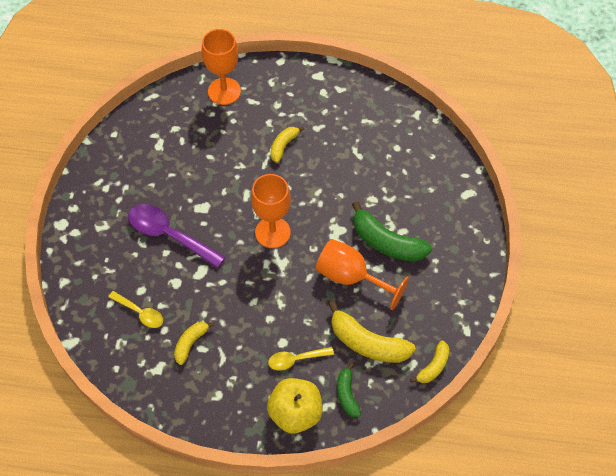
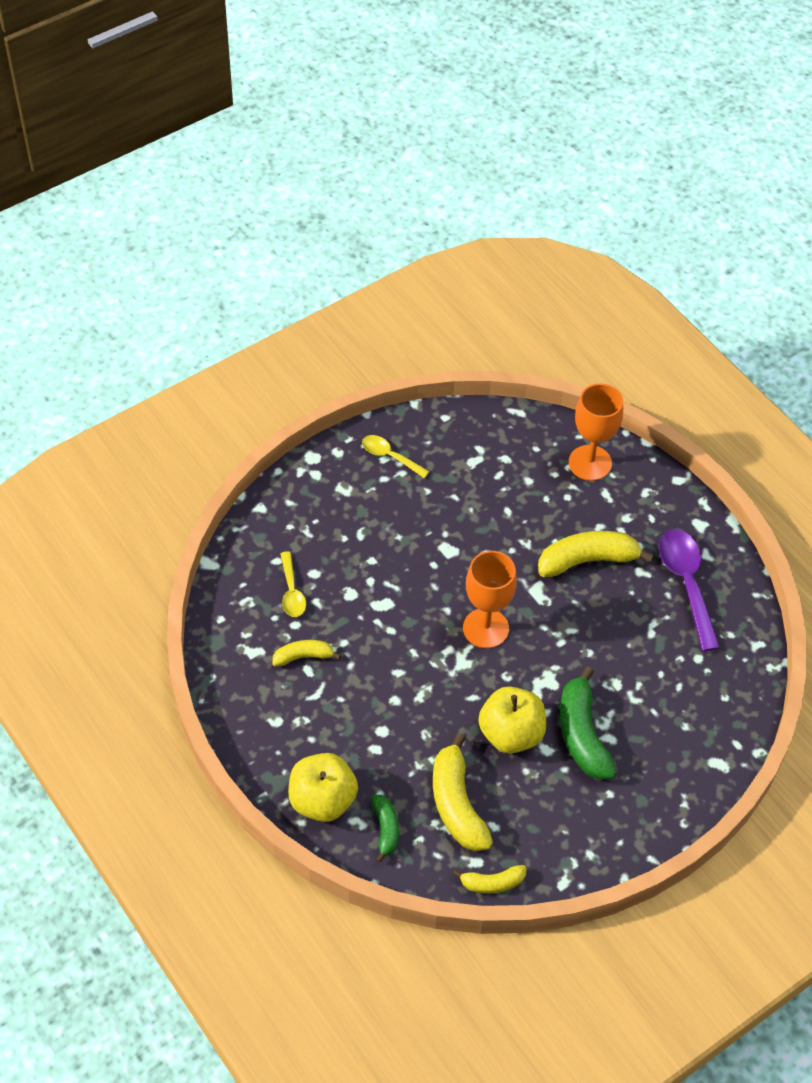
camera: 45 degrees right, 5 degrees down
purple spoon [128,204,225,268] -> purple spoon moved to [659,529,720,651]
yellow spoon [268,347,334,371] -> yellow spoon moved to [362,435,430,478]
yellow banana [270,127,305,163] -> yellow banana [538,531,654,577], size x1.78
orange goblet [316,239,409,310] -> yellow apple [478,687,546,753]
green banana [337,363,361,417] -> green banana turned 135 degrees clockwise [371,795,399,863]

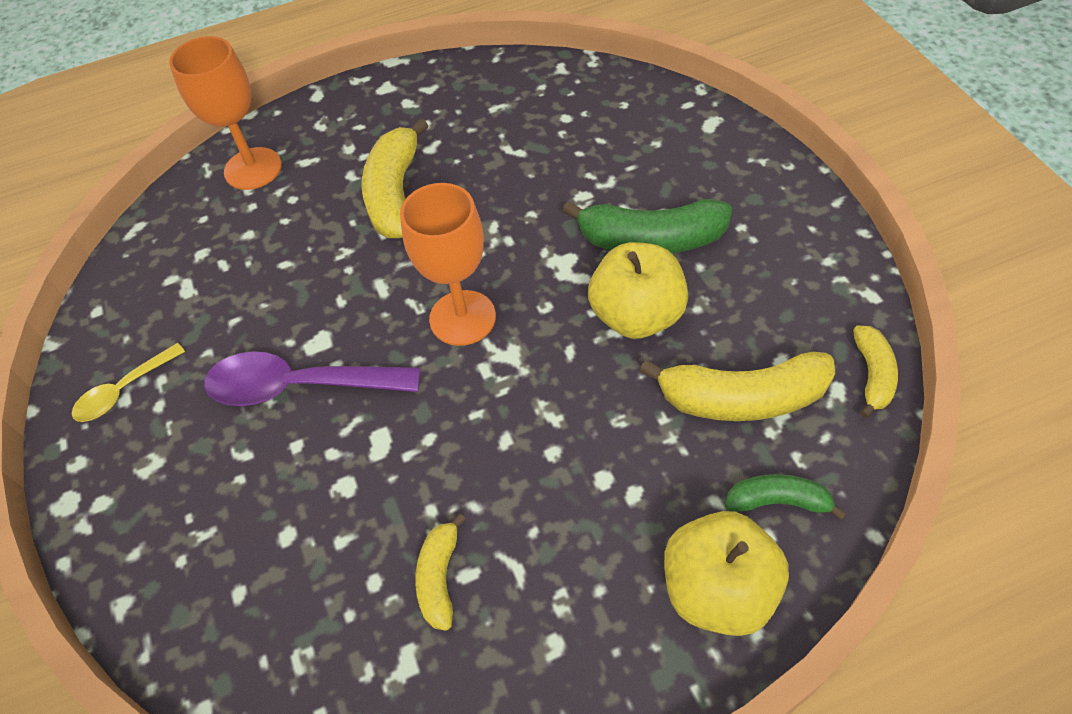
camera: 70 degrees left, 0 degrees up
yellow spoon [280,551,306,617] -> none
purple spoon [659,529,720,651] -> purple spoon moved to [204,351,420,406]

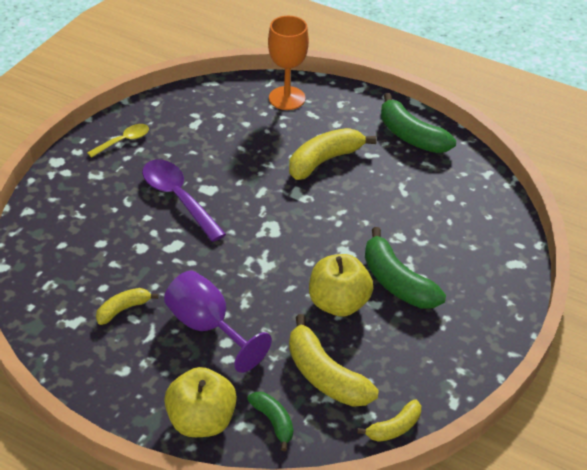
camera: 45 degrees right, 10 degrees down
yellow spoon [72,343,185,422] -> yellow spoon turned 135 degrees clockwise [87,124,149,158]
orange goblet [400,183,496,346] -> none
none -> purple goblet [164,271,272,373]
none -> green banana [381,93,456,153]

